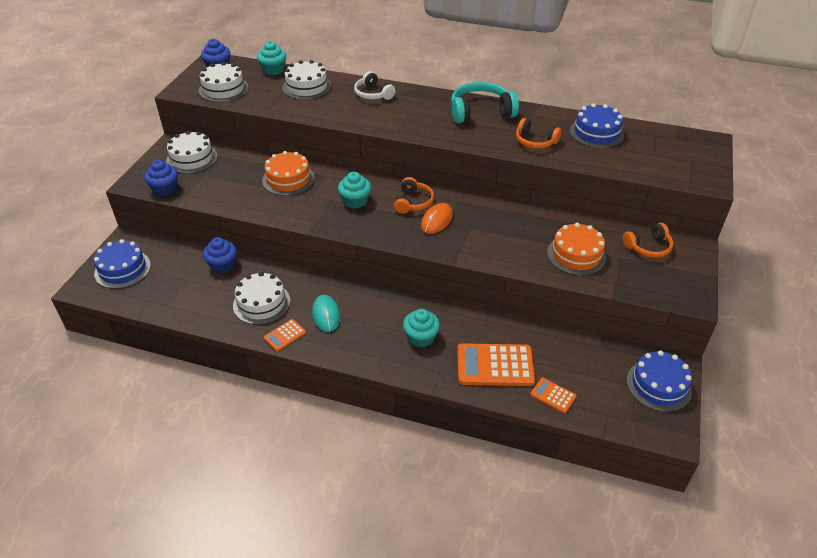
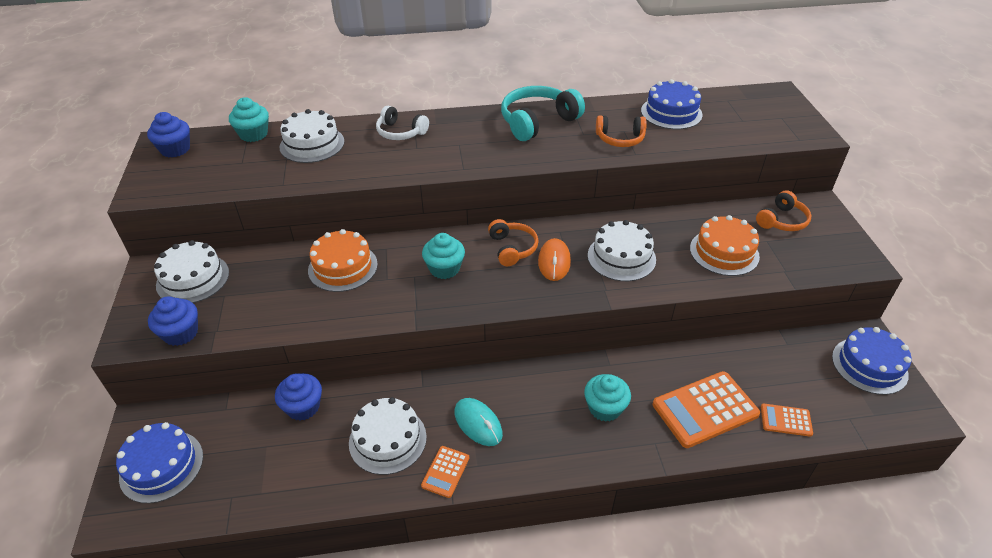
camera: 25 degrees left, 0 degrees up
white cake [199,62,249,102] -> white cake moved to [588,220,656,281]

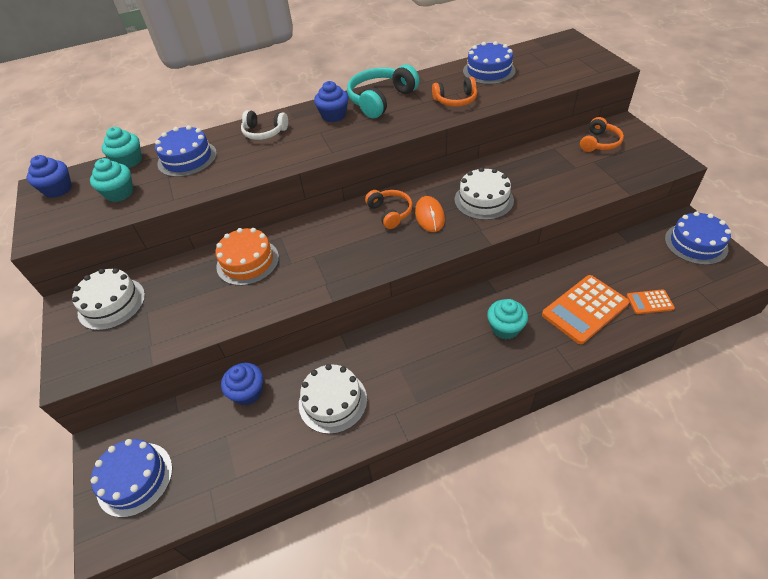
camera: 10 degrees left, 5 degrees up
blue cupcake [148,296,198,346] -> blue cupcake moved to [314,81,349,122]
white cake [280,109,345,163] -> blue cake [155,125,217,177]
orange calculator [421,446,469,498] -> none
turquoise cupcake [422,233,465,279] -> turquoise cupcake moved to [90,158,133,202]
turquoise mouse [455,398,503,446] -> none
orange cake [690,215,760,276] -> none

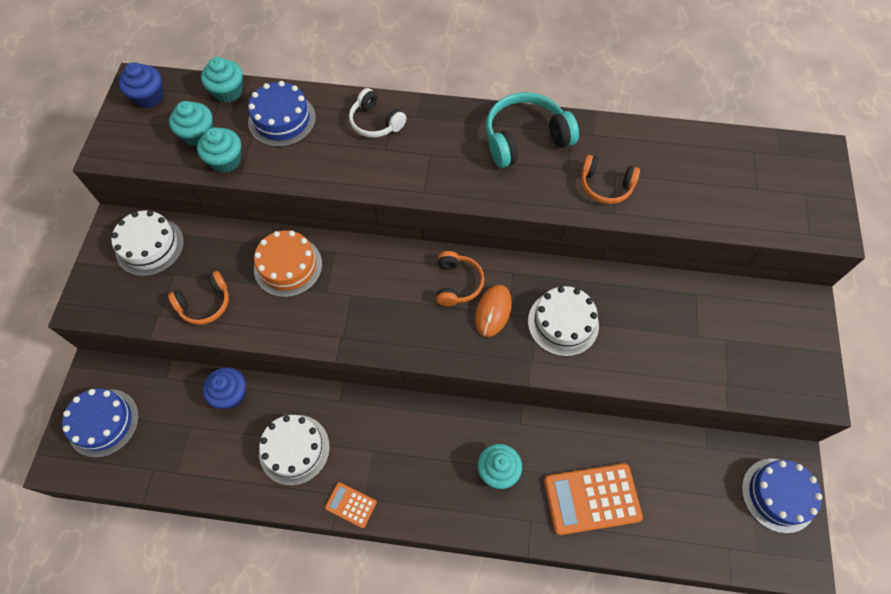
camera: 25 degrees right, 15 degrees up
blue cupcake [314,81,349,122] -> none
blue cake [463,41,516,84] -> none
orange headphones [580,117,624,152] -> orange headphones moved to [168,271,229,325]
orange calculator [627,289,675,314] -> orange calculator moved to [325,482,377,528]
none -> turquoise cupcake [197,127,241,173]

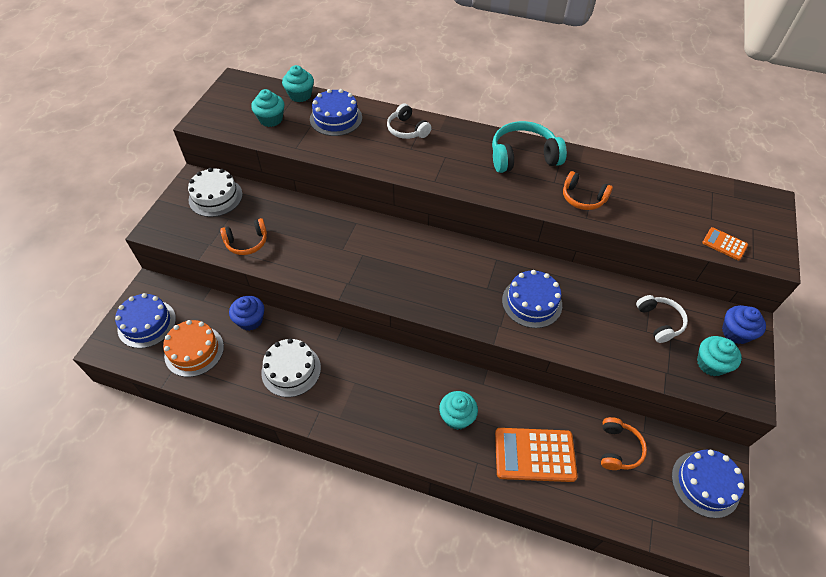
camera: 10 degrees right, 10 degrees down
blue cupcake [119,62,163,108] -> blue cupcake moved to [722,305,766,344]
turquoise cupcake [197,127,241,173] -> turquoise cupcake moved to [697,336,742,376]
orange cake [254,230,322,297] -> orange cake moved to [163,320,224,377]
orange calculator [325,482,377,528] -> orange calculator moved to [702,227,748,260]
orange headphones [436,251,484,306] -> orange headphones moved to [601,417,647,470]
orange mouse [475,285,512,337] -> none
white cake [528,286,599,357] -> blue cake [502,270,562,328]
none -> white headphones [636,295,688,343]

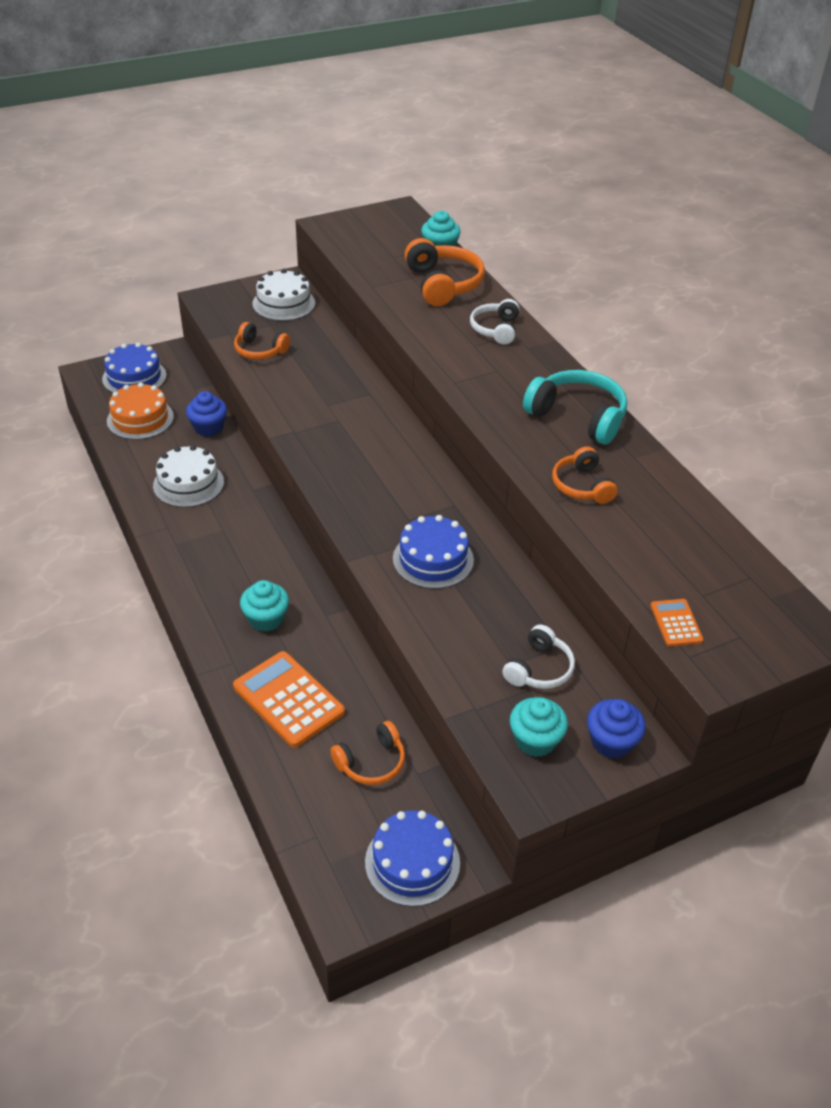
camera: 45 degrees right, 10 degrees down
turquoise cupcake [251,89,284,127] -> none
blue cake [310,89,362,136] -> orange headphones [404,238,485,306]

